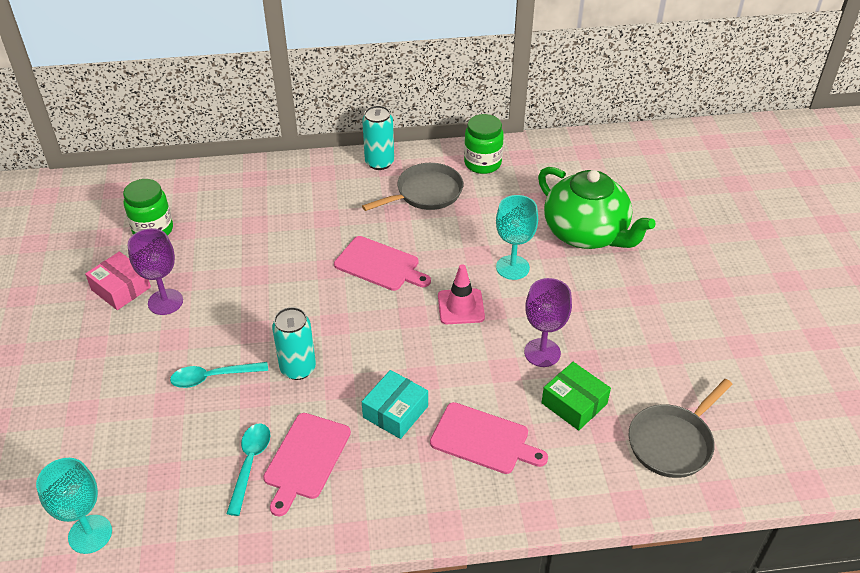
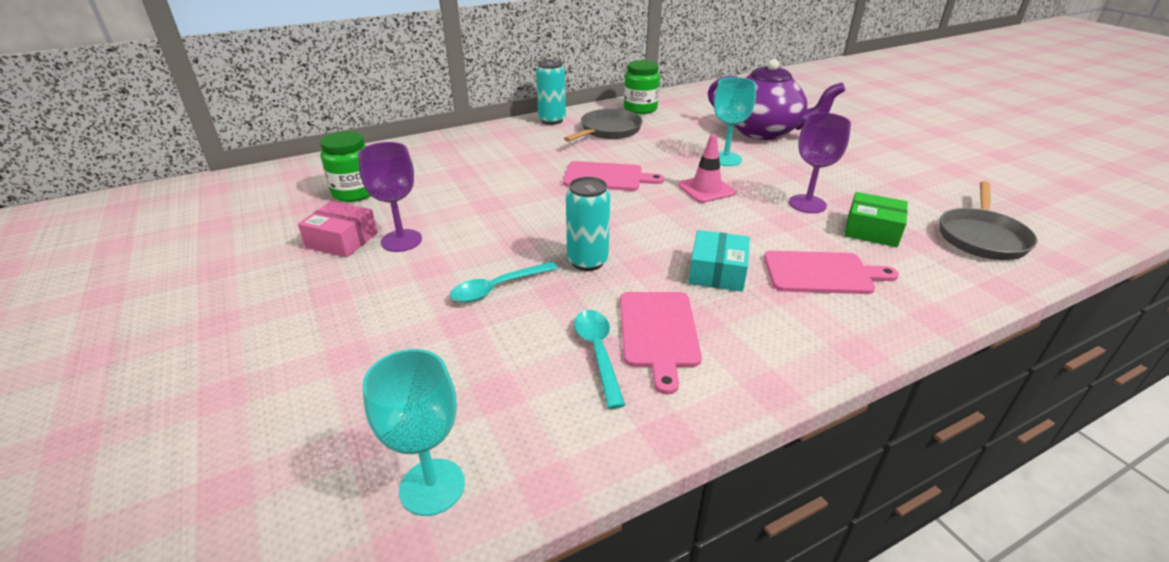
camera: 20 degrees left, 10 degrees down
green teapot [538,167,656,249] -> purple teapot [708,59,845,140]

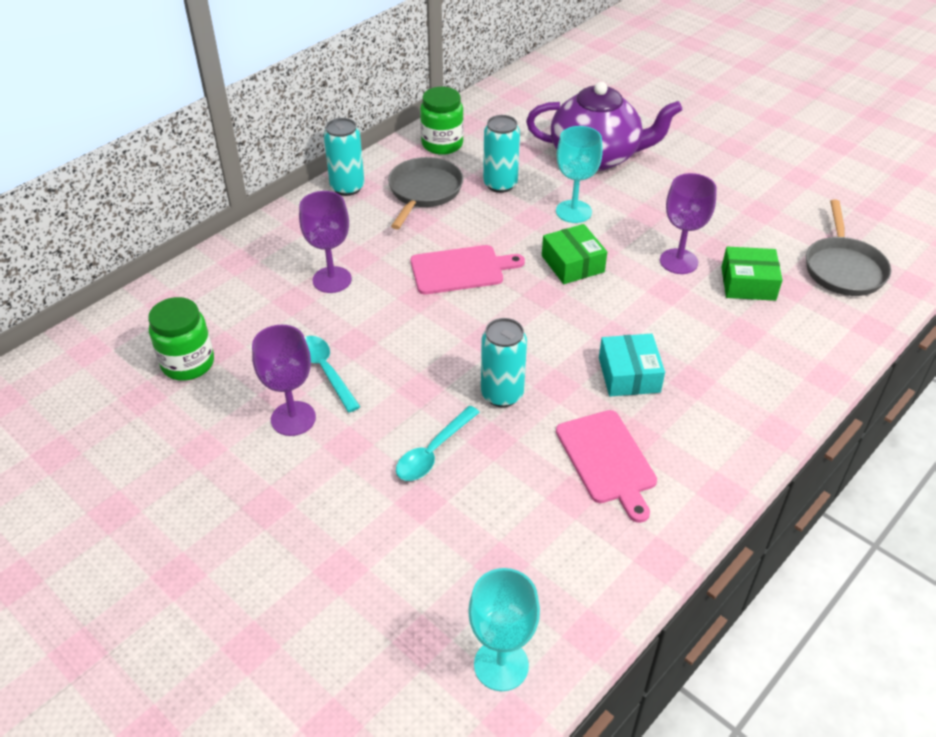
camera: 20 degrees left, 10 degrees up
pink box [298,201,378,257] -> none
turquoise spoon [574,310,625,409] -> turquoise spoon moved to [304,336,361,412]
pink traffic cone [678,134,735,203] -> green box [542,224,607,284]
pink cutting board [764,251,899,294] -> none
none -> purple goblet [299,191,352,293]
none -> turquoise can [483,115,520,193]

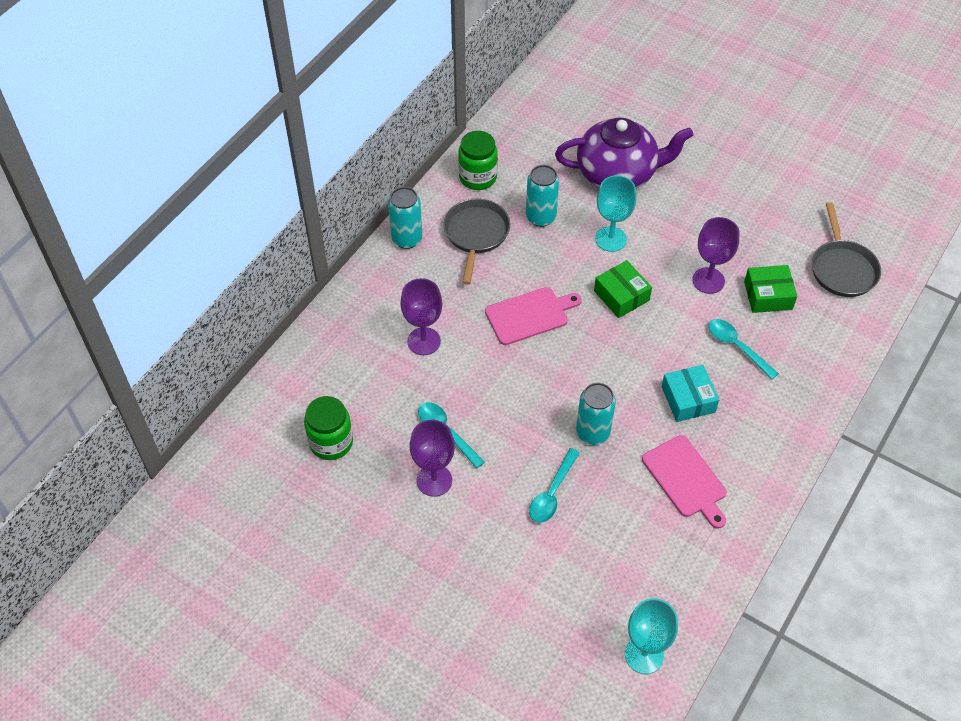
camera: 10 degrees left, 10 degrees up
none -> turquoise spoon [708,319,779,379]

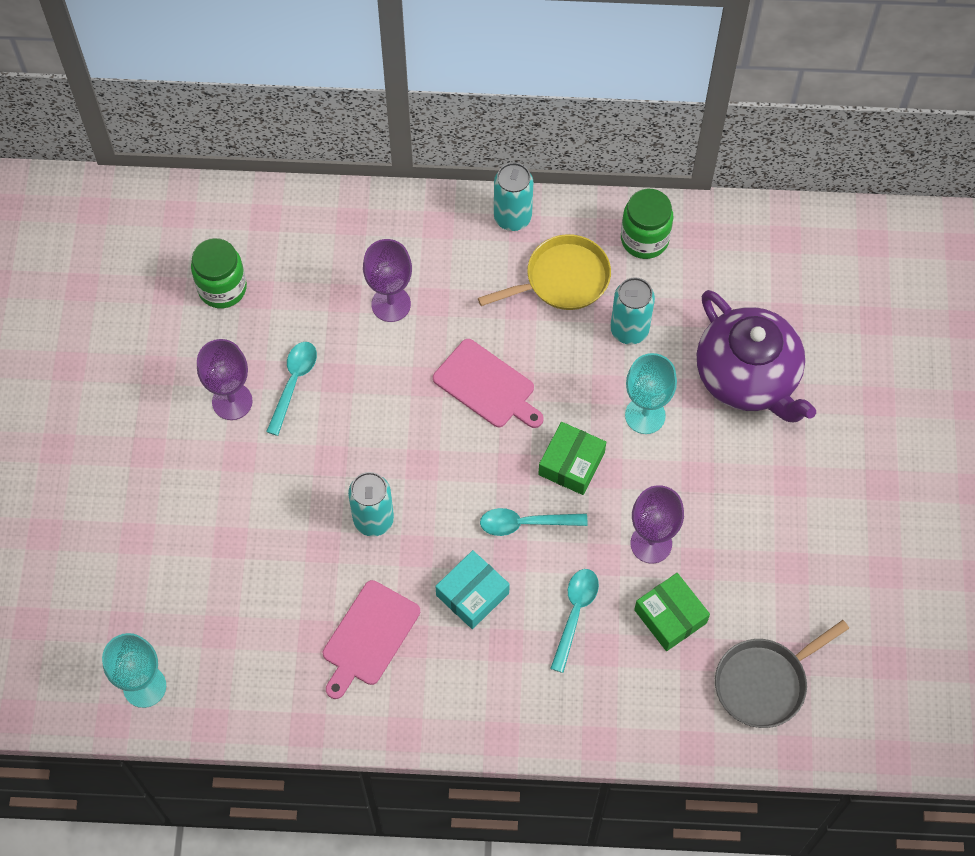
camera: 60 degrees right, 10 degrees up
grey pan [443,198,510,285] -> yellow pan [478,234,611,310]
turquoise spoon [529,448,580,523] -> turquoise spoon moved to [480,508,588,536]

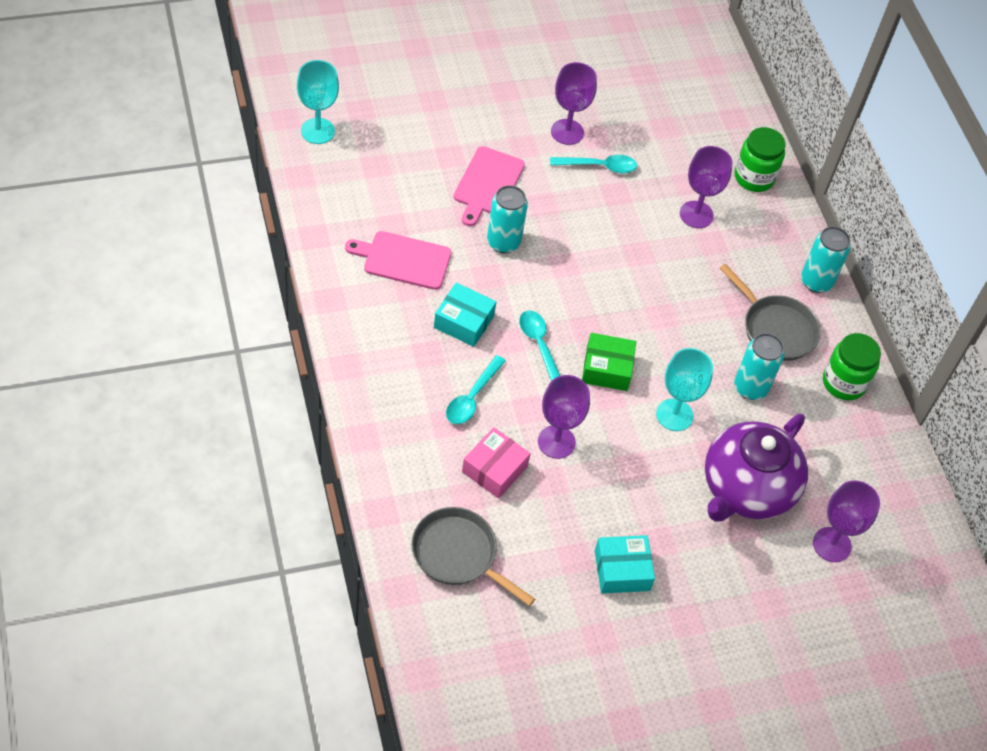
camera: 65 degrees right, 10 degrees down
green jar [191,238,247,308] -> green jar moved to [734,127,785,192]
pink cutting board [433,339,544,428] -> pink cutting board moved to [454,146,525,226]
yellow pan [478,234,611,310] -> grey pan [719,264,821,361]
turquoise spoon [550,569,599,673] -> turquoise spoon turned 120 degrees clockwise [446,355,506,424]
green box [634,573,710,651] -> pink box [462,427,531,498]
none -> turquoise box [595,535,655,594]
none -> purple goblet [813,480,880,562]

